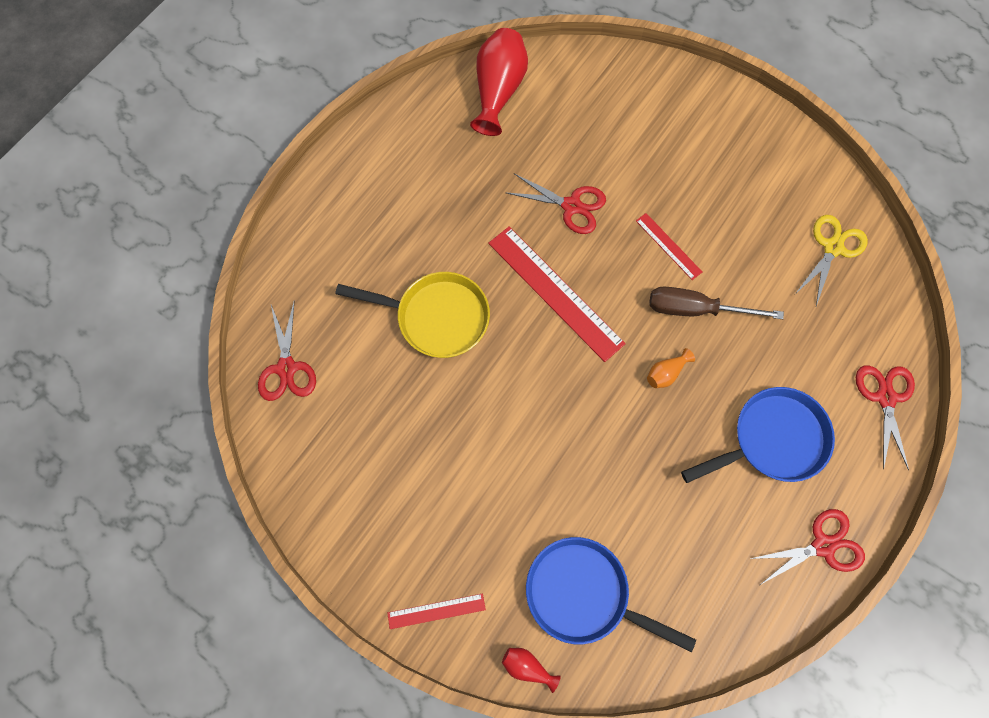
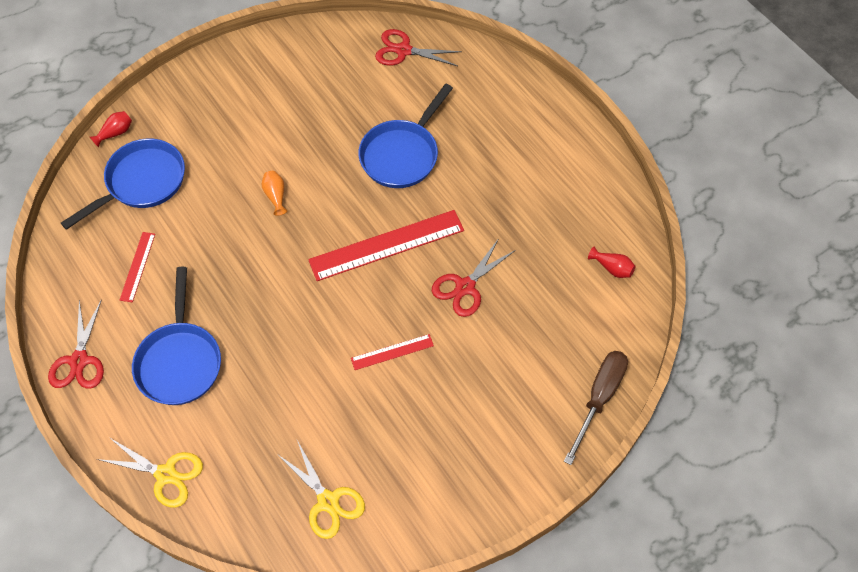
camera: 110 degrees right, 10 degrees down
yellow pan [335,272,490,358] -> blue pan [358,84,453,188]
red ruler [387,593,486,629] -> red ruler moved to [120,232,155,302]
red vase [470,28,528,136] -> red vase [588,247,635,278], size x0.45
orange vase [647,348,695,388] -> orange vase moved to [261,171,287,216]
brown screwdriver [649,286,784,319] -> brown screwdriver moved to [564,351,628,465]
red scissors [856,366,915,470] -> yellow scissors [97,438,203,508]

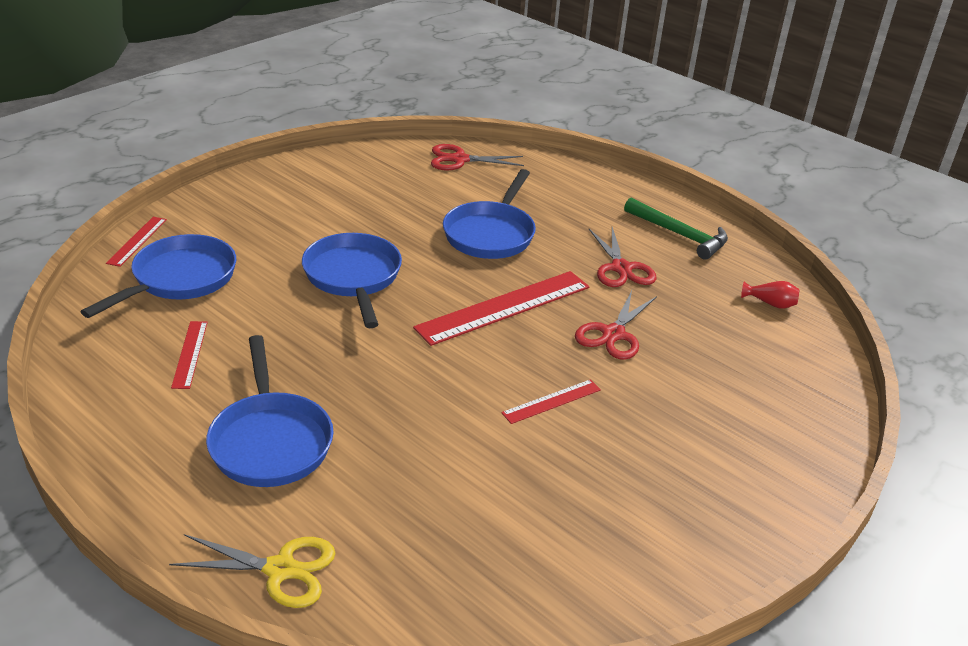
camera: 15 degrees left, 25 degrees down
red scissors [48,299,104,389] -> red scissors moved to [589,227,656,287]
red vase [90,111,132,148] -> red ruler [106,217,167,267]
orange vase [261,171,287,216] -> blue pan [302,233,402,328]
yellow scissors [277,440,365,539] -> none
brown screwdriver [564,351,628,465] -> none
none -> green hammer [624,198,728,260]

